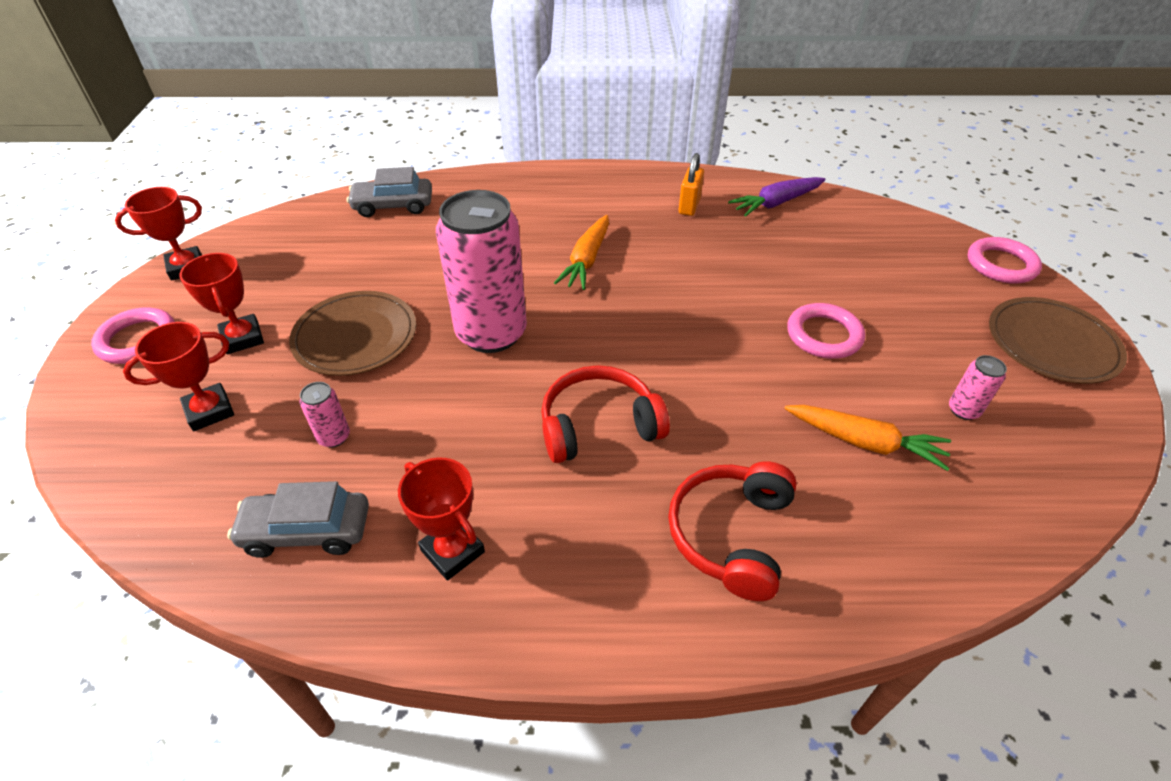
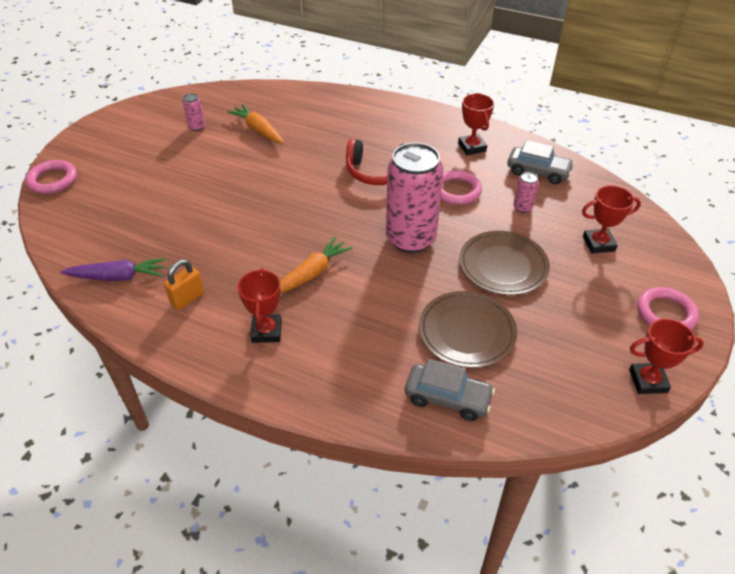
camera: 155 degrees left, 0 degrees up
red trophy [179,253,264,354] -> red trophy moved to [237,268,282,343]
red headphones [668,461,797,601] -> none
pink ring [787,303,865,359] -> pink ring moved to [440,170,482,205]
brown plate [989,297,1127,384] -> brown plate moved to [419,291,517,368]

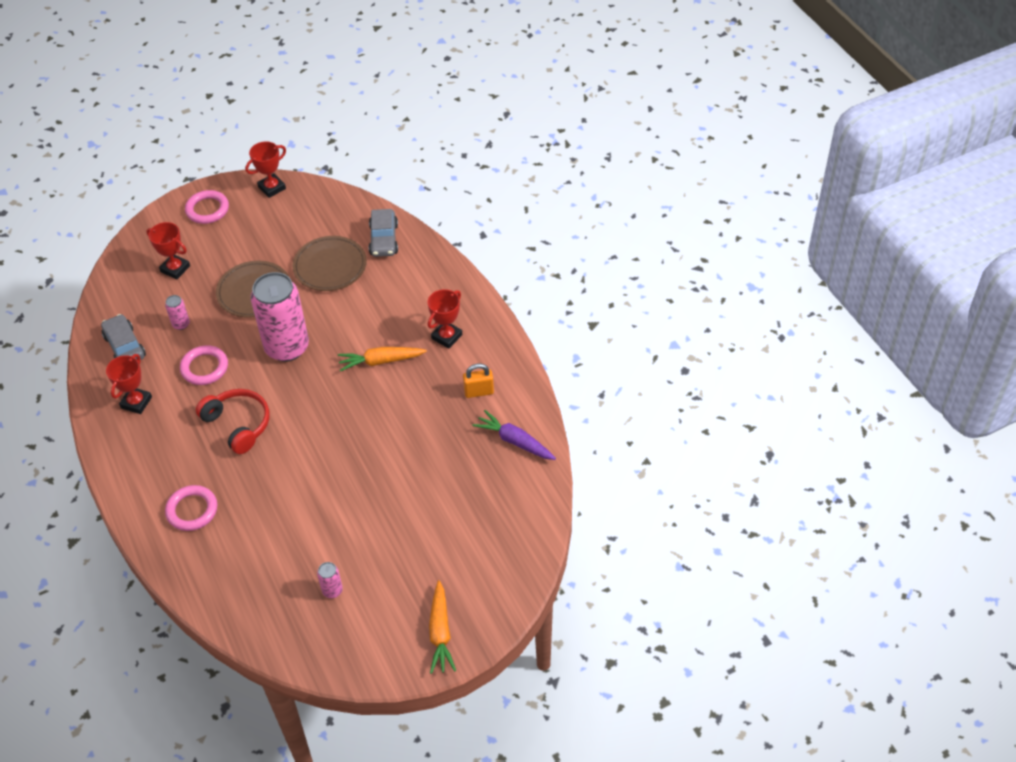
camera: 140 degrees left, 5 degrees up
pink ring [26,160,77,194] -> pink ring moved to [165,485,217,531]
orange carrot [227,104,284,144] -> orange carrot moved to [429,580,456,674]
grey car [405,359,495,421] -> grey car turned 150 degrees counterclockwise [369,209,398,257]
red trophy [629,319,704,394] -> red trophy turned 75 degrees counterclockwise [245,141,286,198]

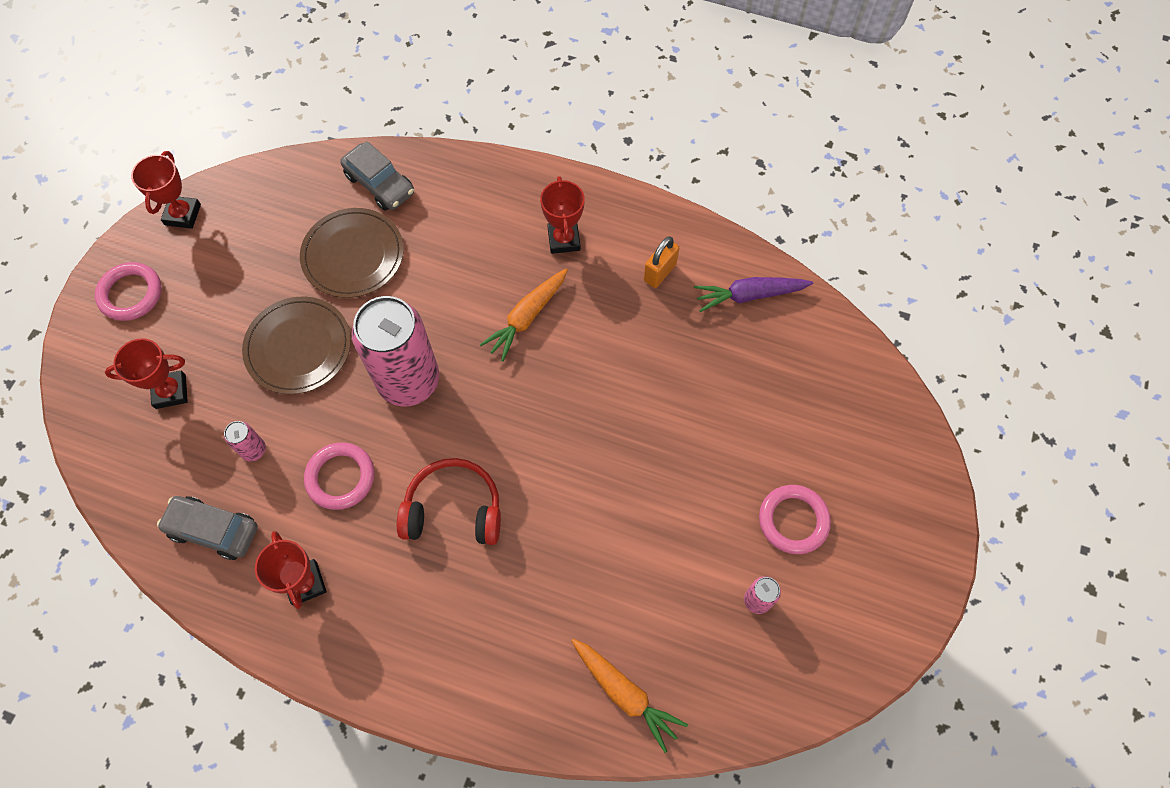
camera: 45 degrees left, 15 degrees up
pink ring [165,485,217,531] -> pink ring moved to [759,485,831,554]
orange carrot [429,580,456,674] -> orange carrot moved to [571,639,688,753]

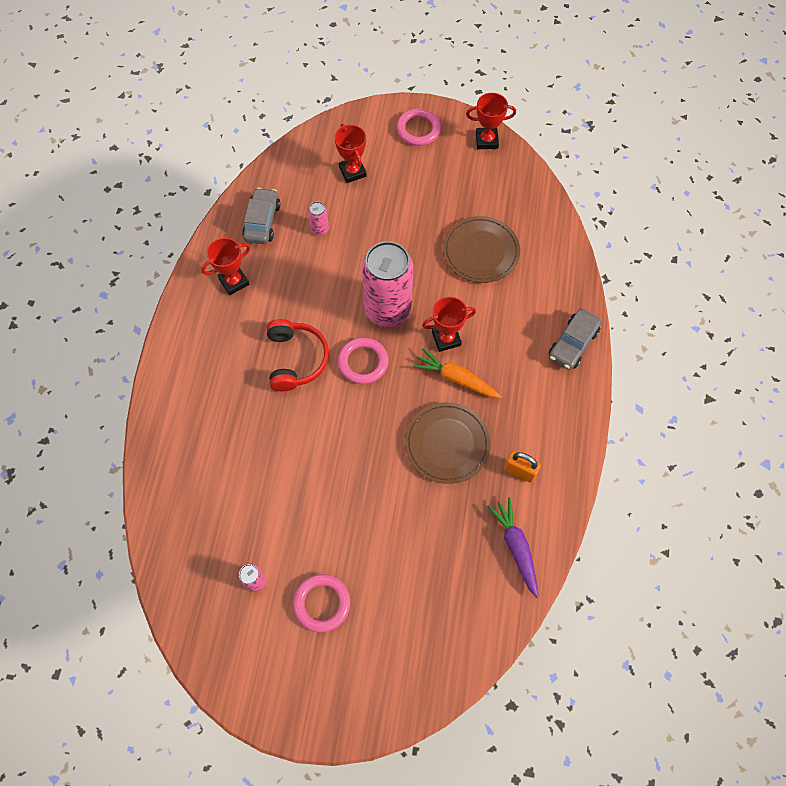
camera: 80 degrees right, 0 degrees up
brown plate [242,296,351,394] -> brown plate moved to [405,402,491,484]
pink ring [304,442,374,510] -> pink ring moved to [338,337,389,384]
grey car [340,141,414,211] -> grey car moved to [549,309,602,370]
red trophy [540,176,585,254] -> red trophy moved to [422,297,476,352]
orange carrot [571,639,688,753] -> none

